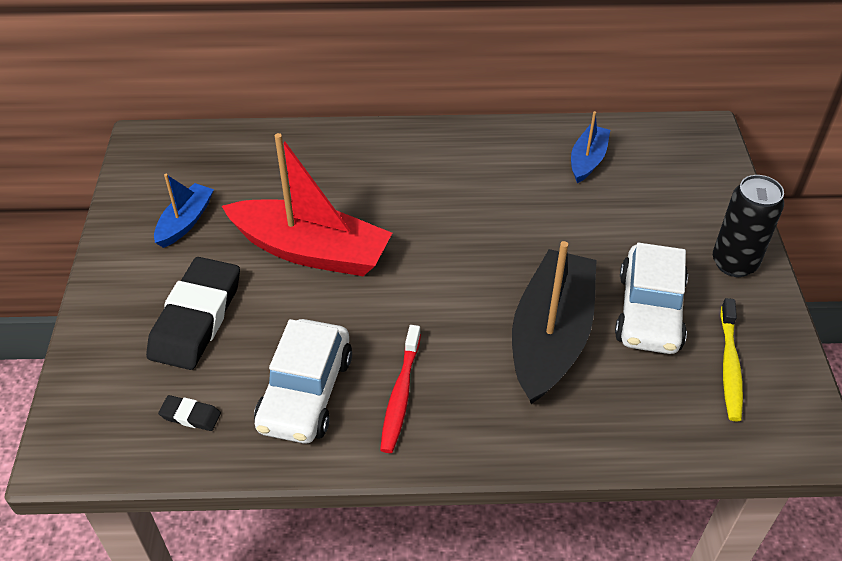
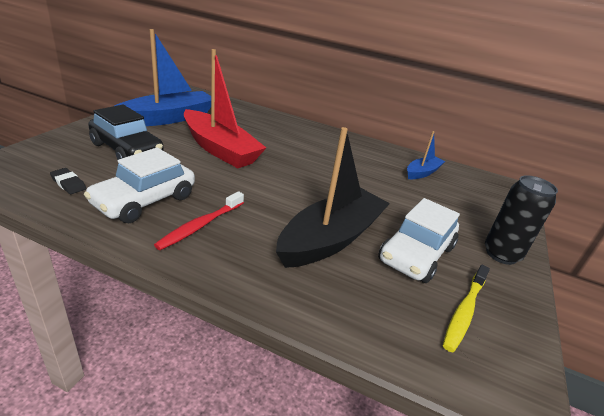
camera: 20 degrees right, 15 degrees down
black eraser [146,257,240,370] -> black car [88,105,164,160]
blue boat [154,174,214,248] -> blue boat [115,29,211,126], size x1.96

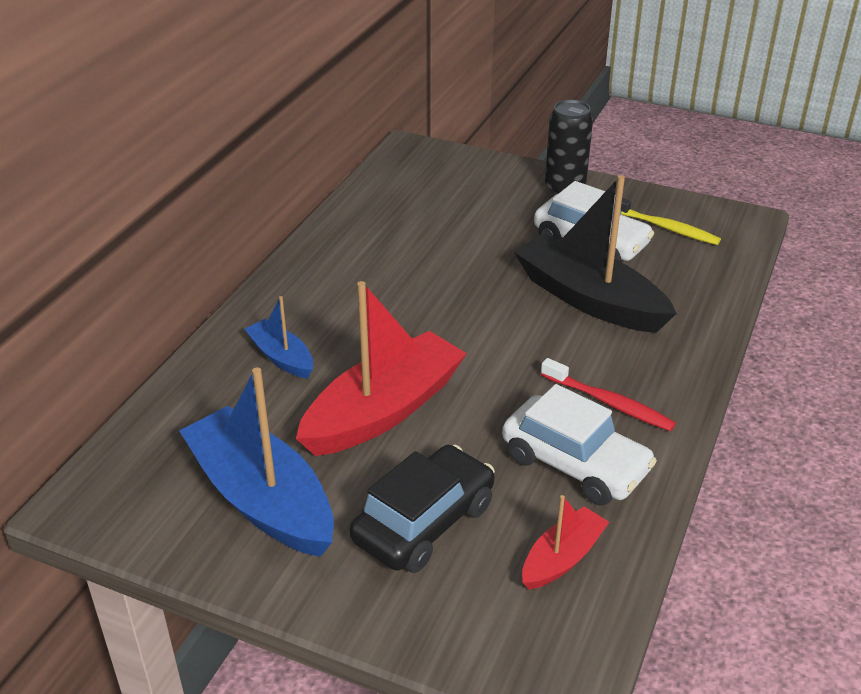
camera: 85 degrees left, 5 degrees up
black eraser [50,168,86,194] -> red boat [522,495,609,590]
blue boat [407,131,445,179] -> blue boat moved to [244,296,313,379]

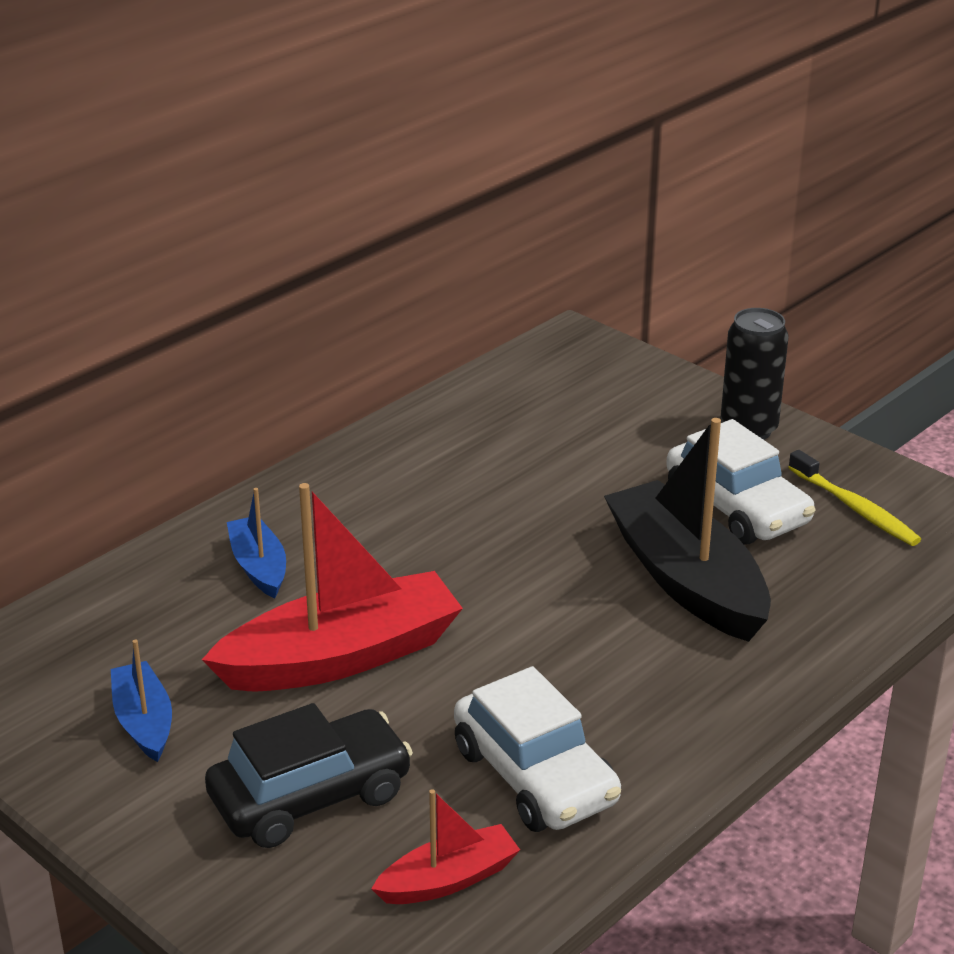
camera: 20 degrees right, 5 degrees down
blue boat [179,368,334,557] -> blue boat [111,640,172,762], size x0.51
red toothbrush [541,358,676,431] -> none

